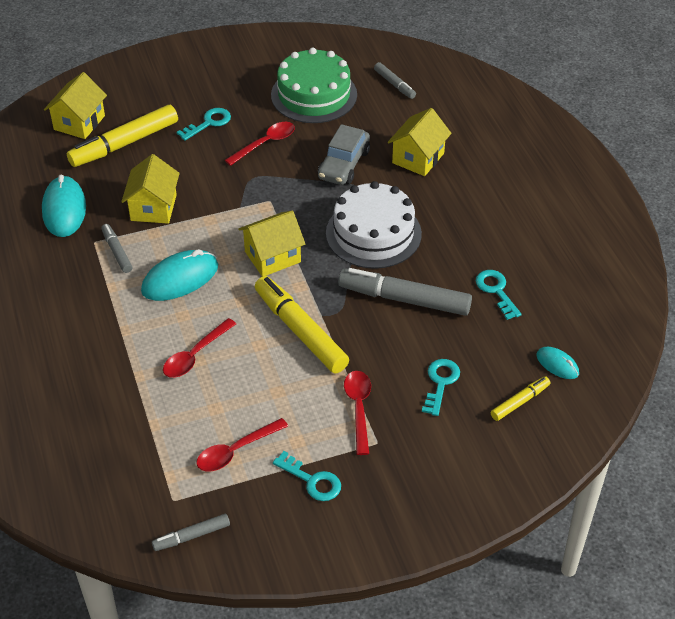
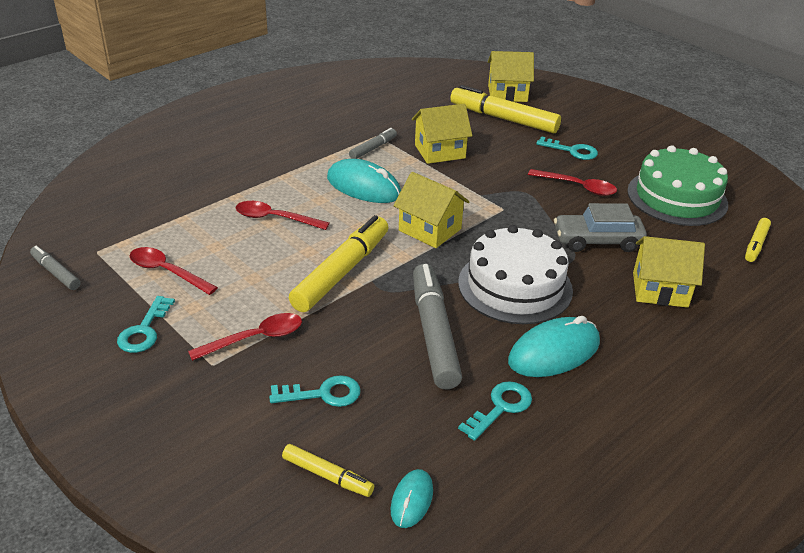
camera: 65 degrees right, 10 degrees down
turquoise mouse [42,175,86,237] -> turquoise mouse moved to [508,316,600,377]
grey marker [374,62,416,99] -> yellow marker [745,218,771,262]

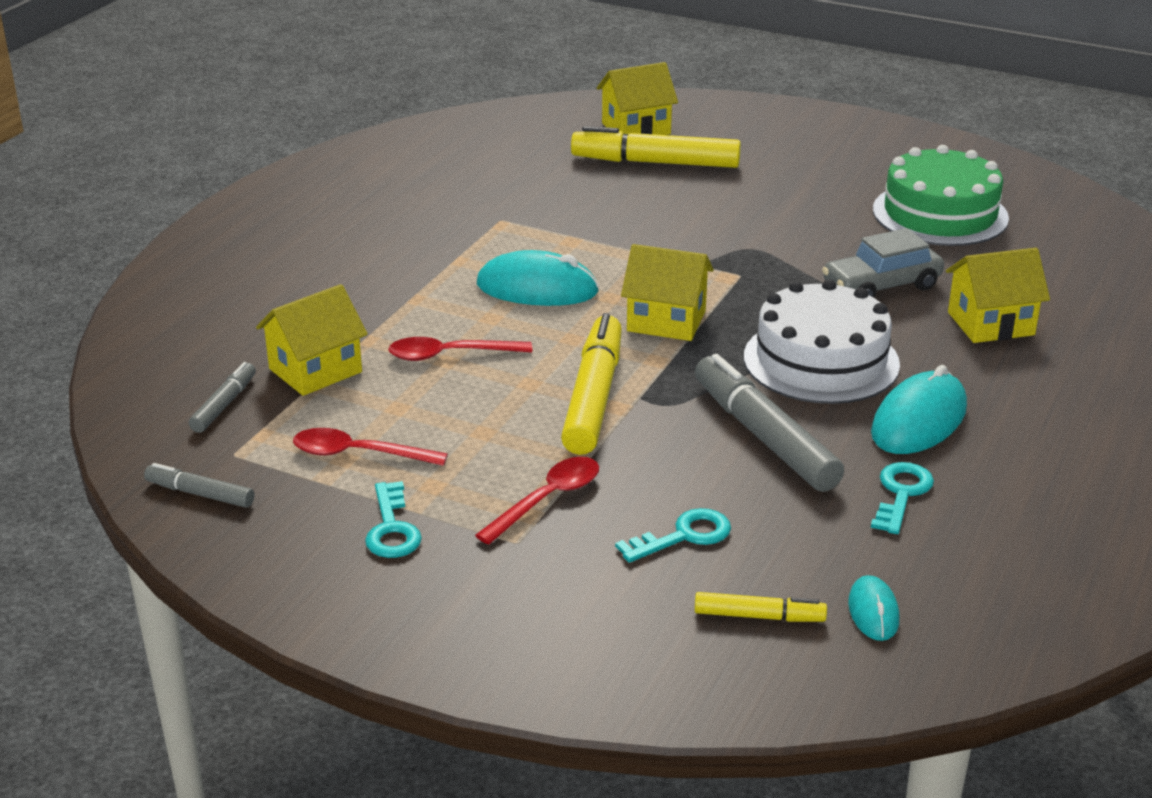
camera: 20 degrees left, 5 degrees down
grey marker [349,128,397,159] -> grey marker moved to [189,362,256,433]
yellow house [412,104,472,164] -> yellow house moved to [256,284,368,396]
red spoon [528,169,617,196] -> none
turquoise key [536,136,598,160] -> none
yellow marker [745,218,771,262] -> none

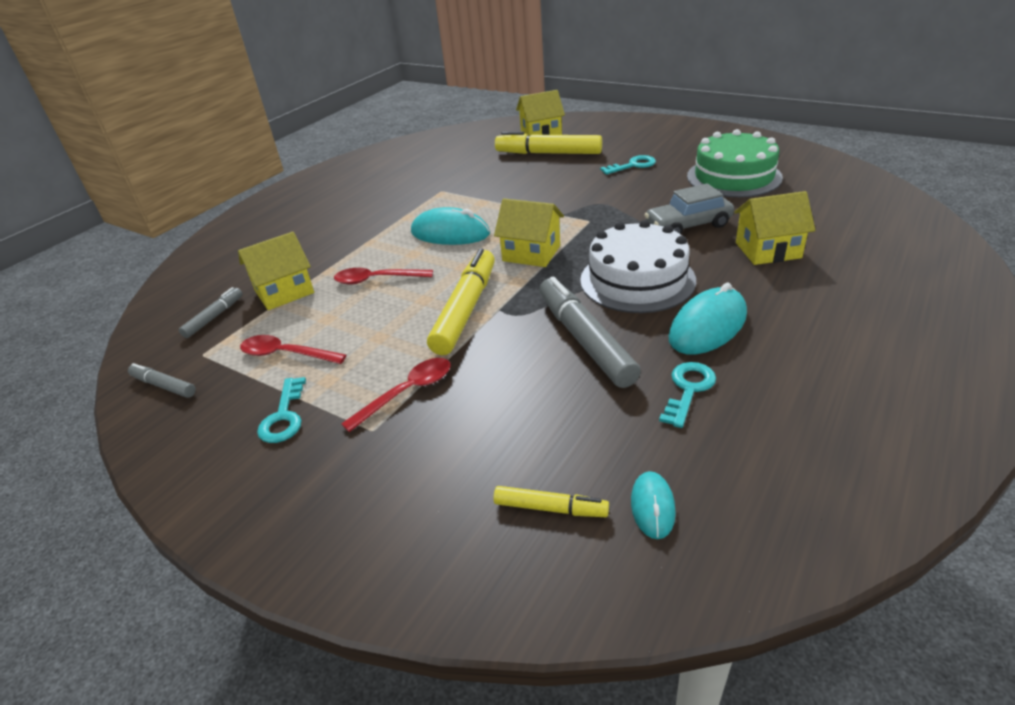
camera: 10 degrees right, 5 degrees up
turquoise key [615,508,731,563] -> turquoise key moved to [600,155,656,175]

